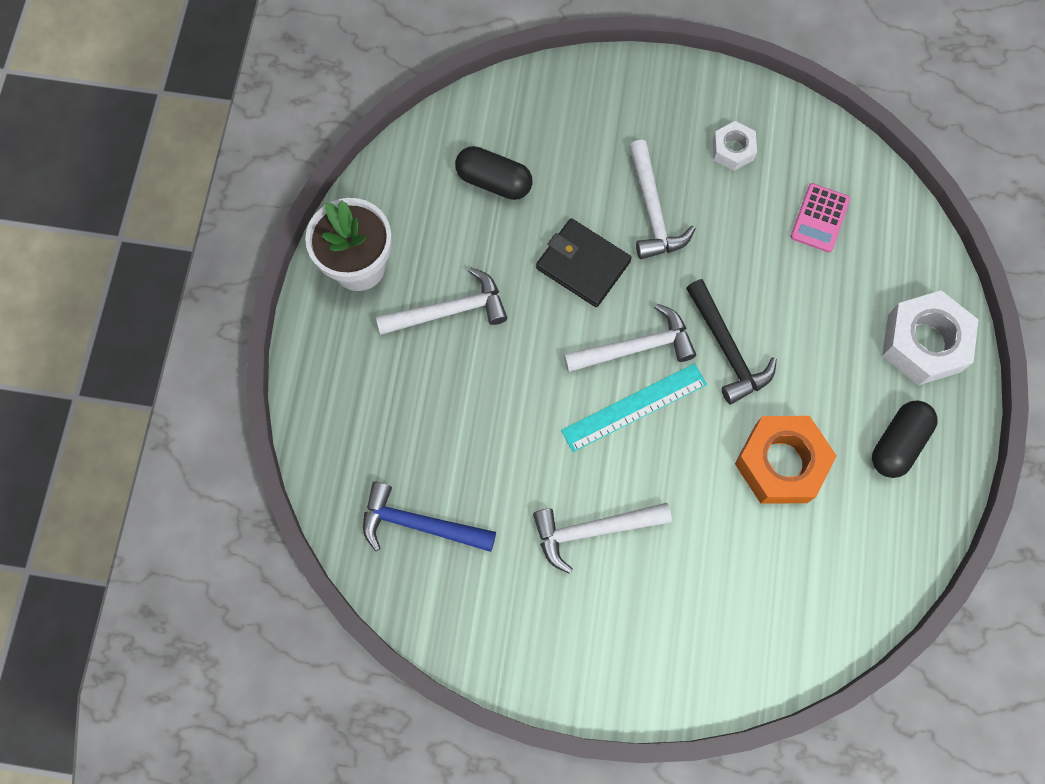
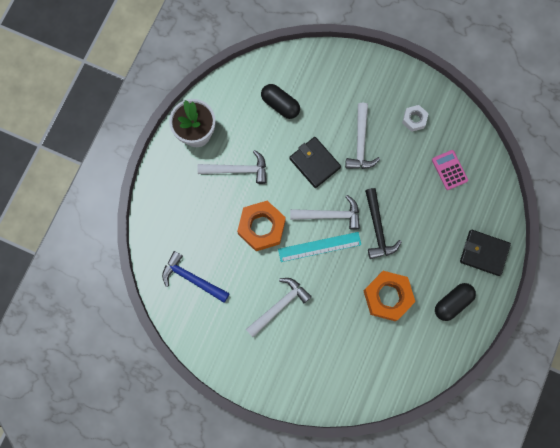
camera: 15 degrees right, 5 degrees up
white hammer [533,503,672,574] -> white hammer turned 135 degrees clockwise [246,278,312,337]
pink calculator [791,183,850,252] -> pink calculator turned 120 degrees clockwise [432,150,468,190]
white nut [882,290,978,386] -> black wallet [460,230,511,276]
none -> orange nut [237,201,286,251]

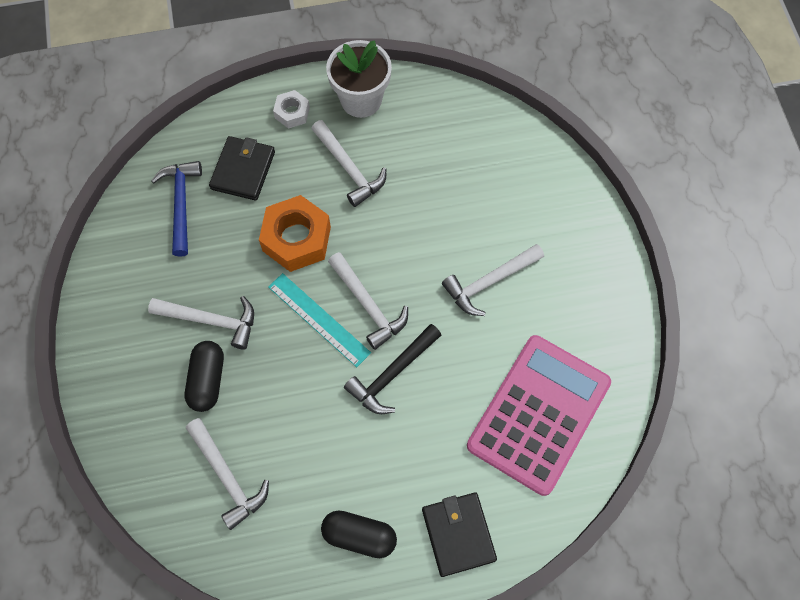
camera: 55 degrees right, 10 degrees down
black capsule [261,84,300,119] -> black capsule moved to [185,341,224,412]
black wallet [289,137,341,188] -> black wallet moved to [209,136,275,201]
orange nut [363,271,415,321] -> none
white nut [402,105,429,132] -> white nut moved to [273,90,310,129]
pink calculator [432,150,468,190] -> pink calculator [467,335,611,496], size x2.41
none -> white hammer [186,418,269,530]

